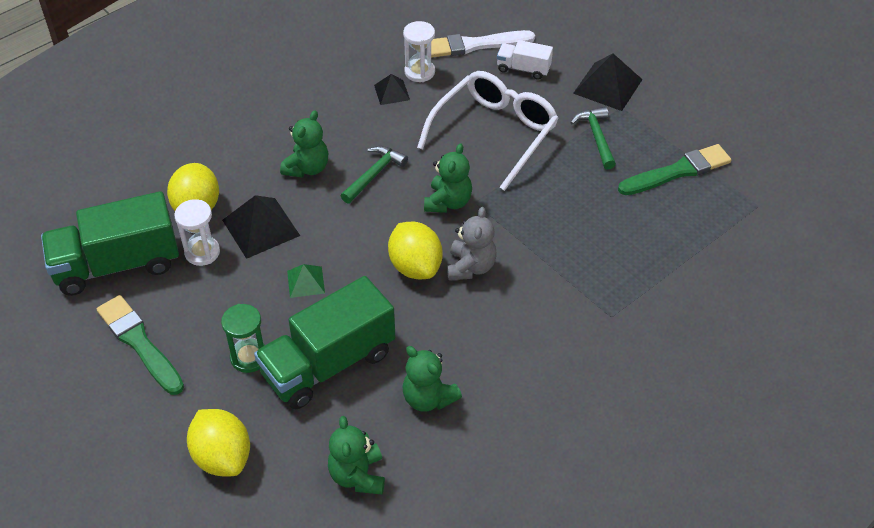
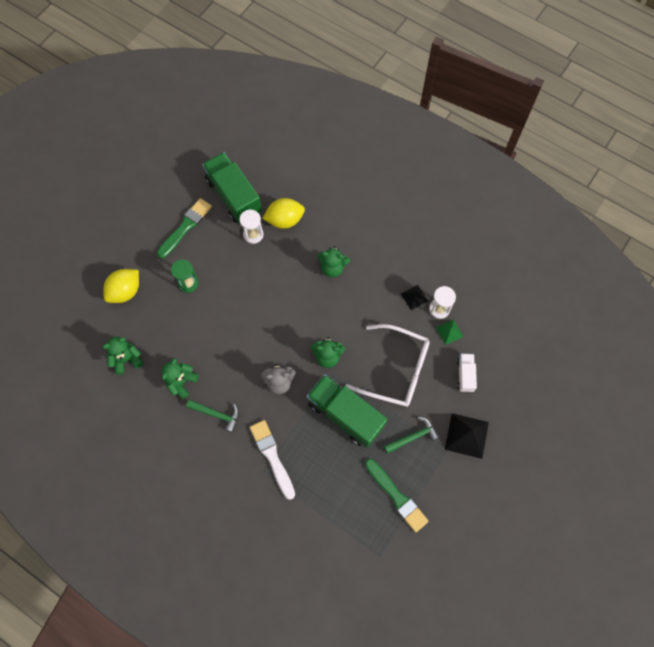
camera: 75 degrees right, 20 degrees up
black pyramid [222,195,300,259] -> none
green truck [254,276,395,409] -> green truck moved to [307,374,388,448]
green pyramid [287,264,325,298] -> green pyramid moved to [436,319,463,345]
green hammer [341,146,408,204] -> green hammer moved to [186,400,239,433]
yellow lemon [388,222,442,279] -> none
white brush [426,30,535,58] -> white brush moved to [250,420,295,500]

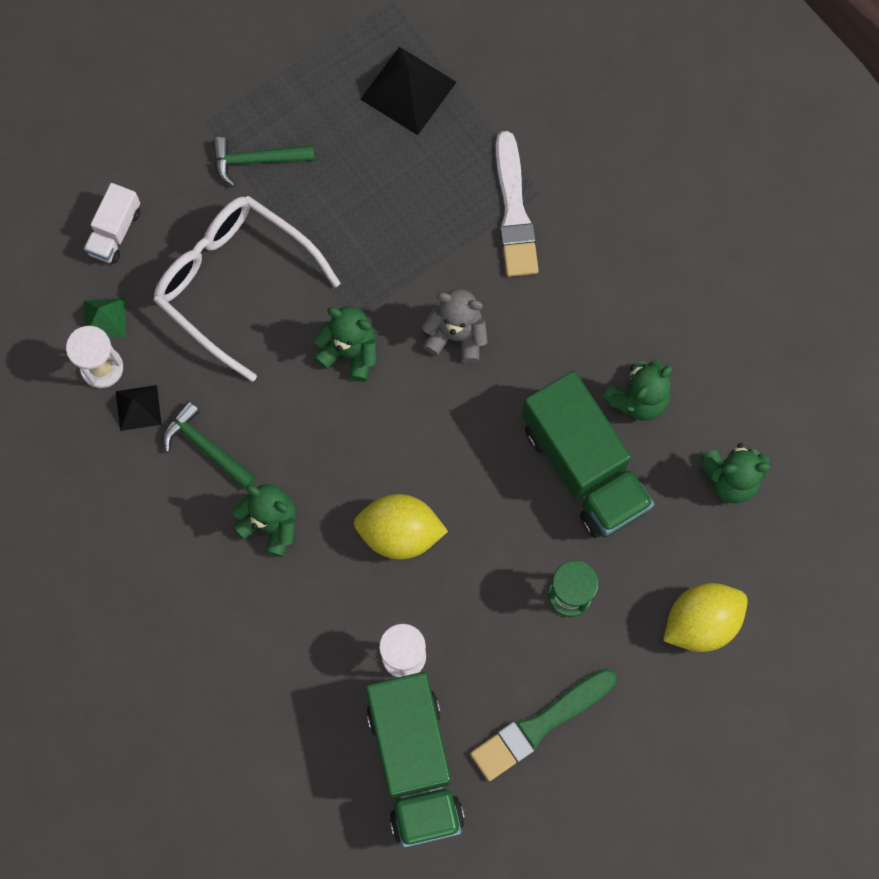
camera: 160 degrees left, 5 degrees up
green hammer [186,400,239,433] -> green hammer moved to [163,401,256,490]
yellow lemon [262,198,305,229] -> yellow lemon moved to [354,494,448,559]
green truck [307,374,388,448] -> green truck moved to [522,371,654,538]
green brush [365,459,429,532] -> none
black pyramid [445,413,489,459] -> black pyramid moved to [360,47,456,135]

